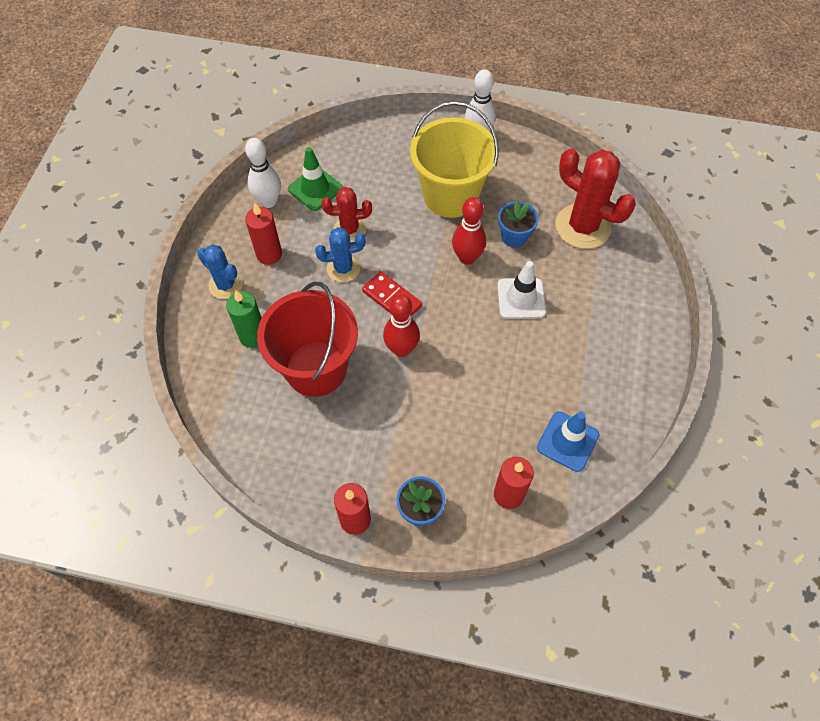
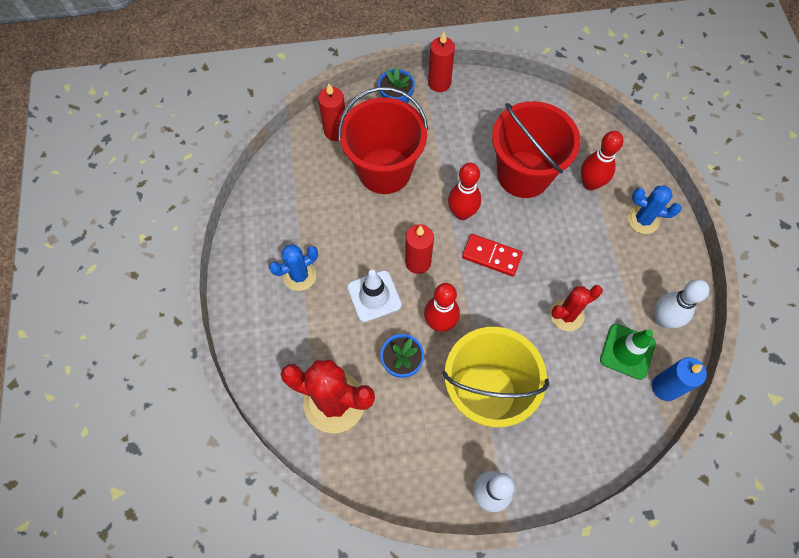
camera: 160 degrees right, 5 degrees up
green candle [226,290,262,348] -> red bowling pin [581,131,623,190]
red candle [245,203,282,265] -> red candle moved to [405,224,434,274]
blue cactus [315,227,366,282] -> blue cactus moved to [269,244,318,291]
blue traffic cone [537,411,600,472] -> none
none -> red bucket [338,87,428,194]
none -> blue candle [652,357,707,401]

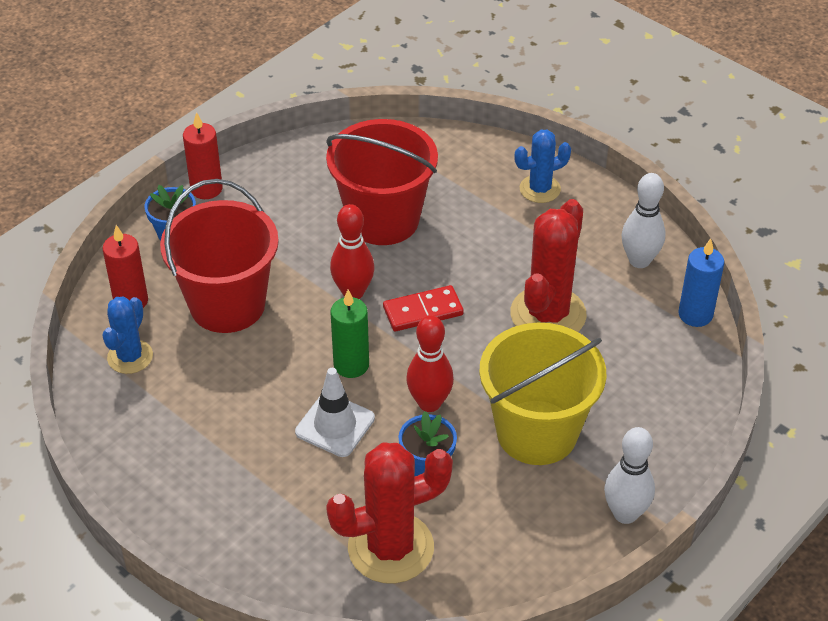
camera: 40 degrees left, 20 degrees down
blue cactus [269,244,318,291] -> blue cactus moved to [102,297,153,374]
red candle [405,224,434,274] -> green candle [330,290,369,378]
red cactus [550,285,603,331] -> red cactus [510,199,587,332], size x1.71
red bowling pin [581,131,623,190] -> none
green traffic cone [600,324,656,380] -> none

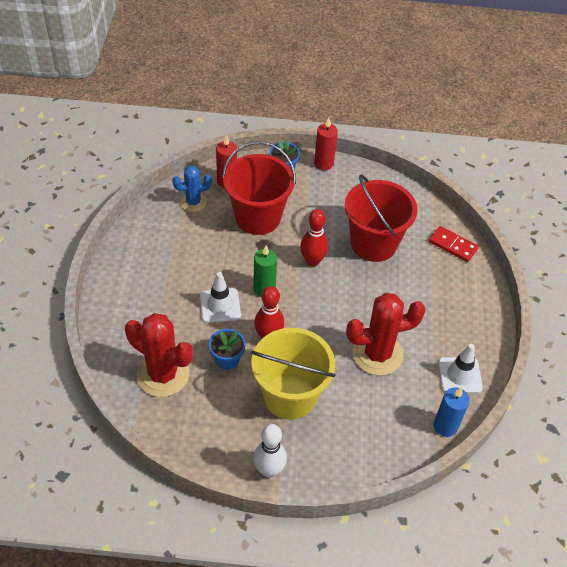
camera: 50 degrees right, 5 degrees up
red domino [383,285,464,332] -> red domino moved to [429,226,479,262]
blue cactus [514,130,571,203] -> none
white bowling pin [622,173,666,268] -> white traffic cone [438,344,483,393]

